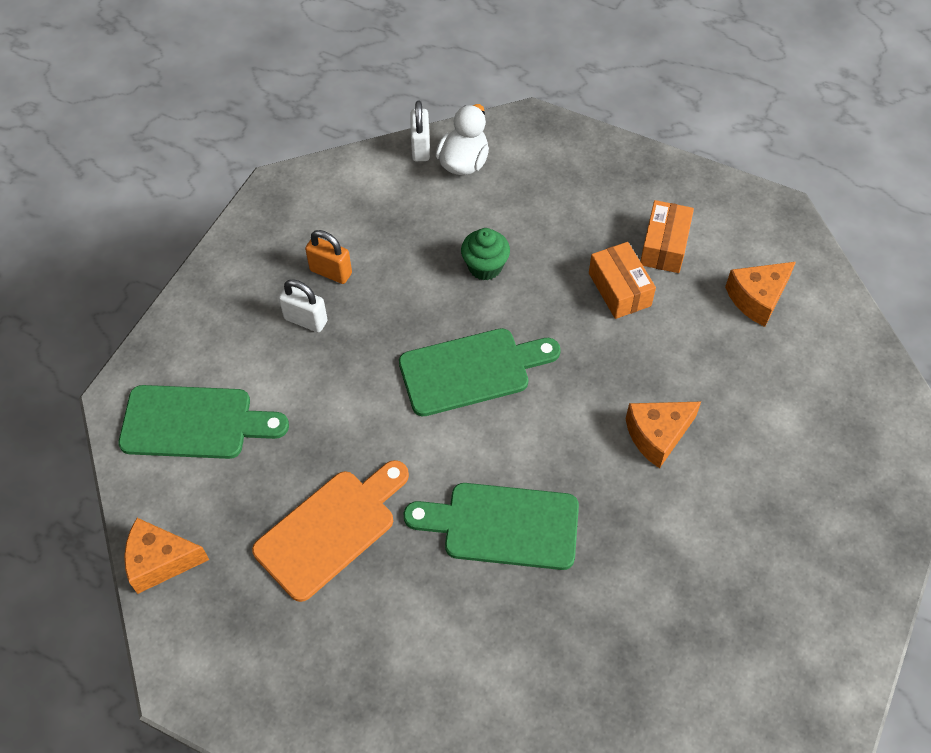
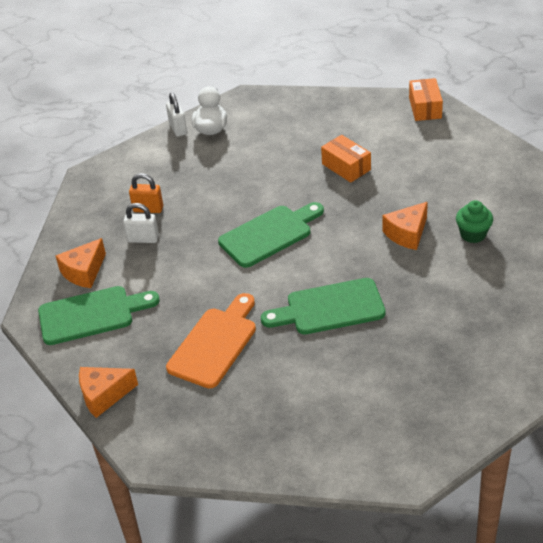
camera: 15 degrees left, 15 degrees down
green cupcake [461,228,510,280] -> green cupcake moved to [456,200,493,243]
orange box [640,200,694,273] -> orange box moved to [409,78,443,121]
orange cheese [725,262,796,327] -> orange cheese moved to [56,238,106,288]

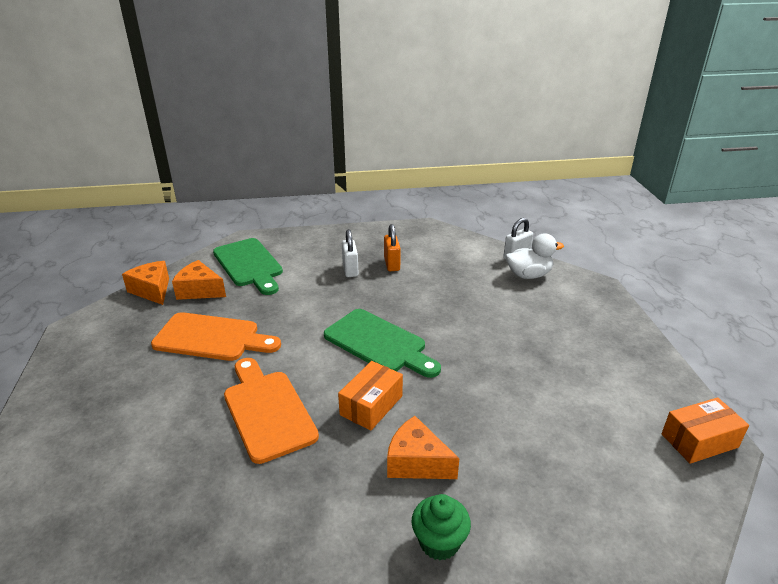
camera: 70 degrees right, 10 degrees down
orange cheese [56,238,106,288] -> orange cheese moved to [172,260,226,300]
green cutting board [261,278,386,334] -> orange cutting board [224,358,319,464]
orange box [321,135,371,183] -> orange box moved to [338,361,403,431]

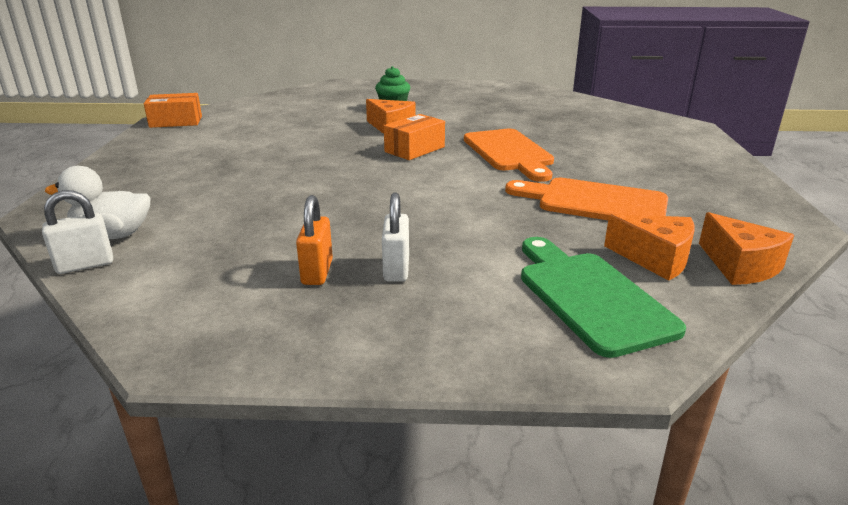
camera: 170 degrees left, 5 degrees down
green cutting board [324,309,441,378] -> none

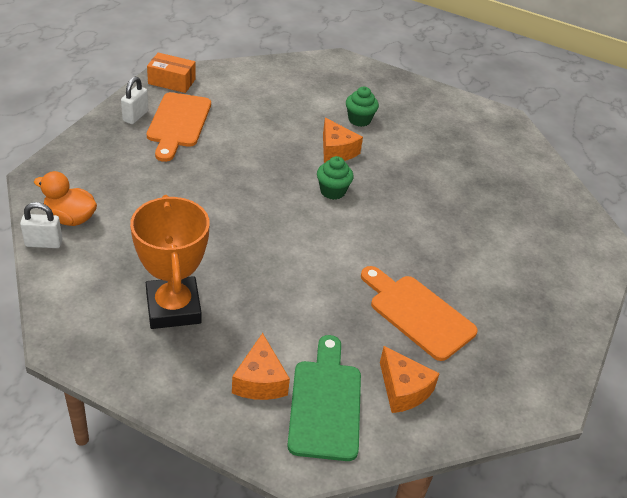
camera: 20 degrees right, 15 degrees up
white duck [45,166,150,239] -> orange duck [34,171,97,226]
orange padlock [296,195,333,285] -> orange trophy [130,195,210,329]
white padlock [382,192,409,282] -> white padlock moved to [121,77,148,124]
orange box [384,114,445,160] -> green cupcake [317,156,354,200]
orange cutting board [464,129,554,182] -> orange cutting board moved to [147,92,211,162]
orange cheese [699,212,794,285] -> orange cheese moved to [232,333,290,400]

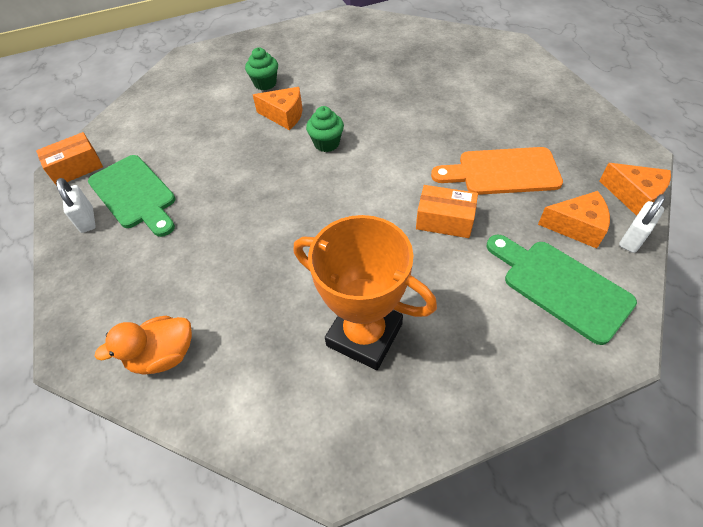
camera: 40 degrees left, 10 degrees up
white padlock [20,202,63,248] -> white padlock moved to [619,194,665,253]
orange cutting board [147,92,211,162] -> green cutting board [88,155,176,237]
orange cheese [232,333,290,400] -> orange cheese moved to [599,163,671,216]
none -> orange box [416,185,478,238]

